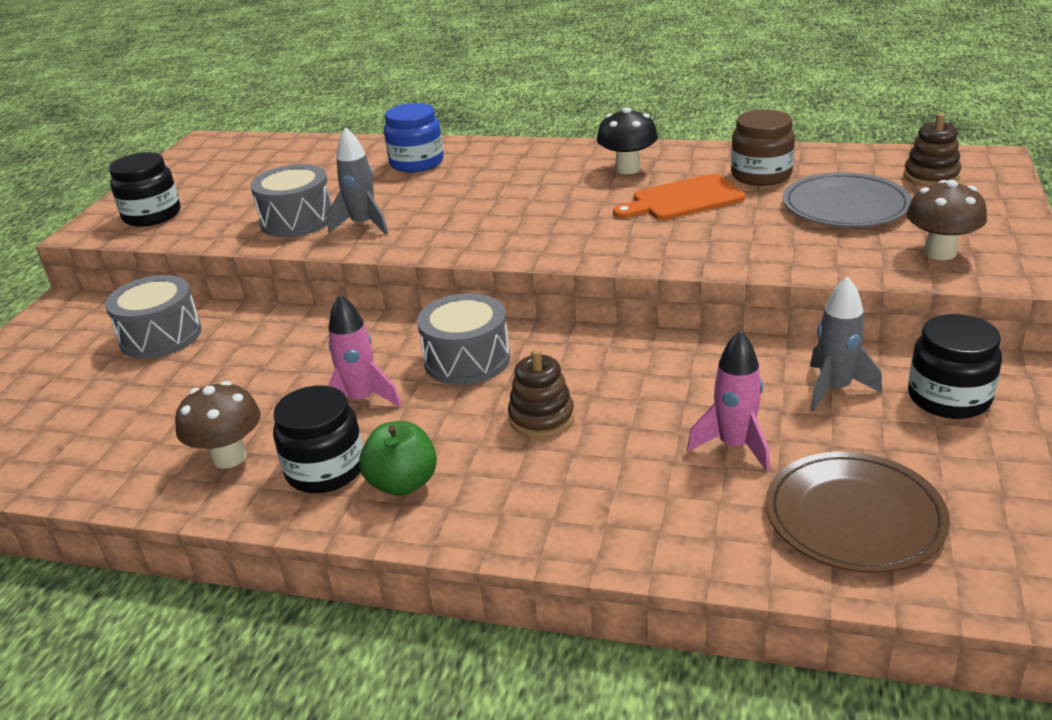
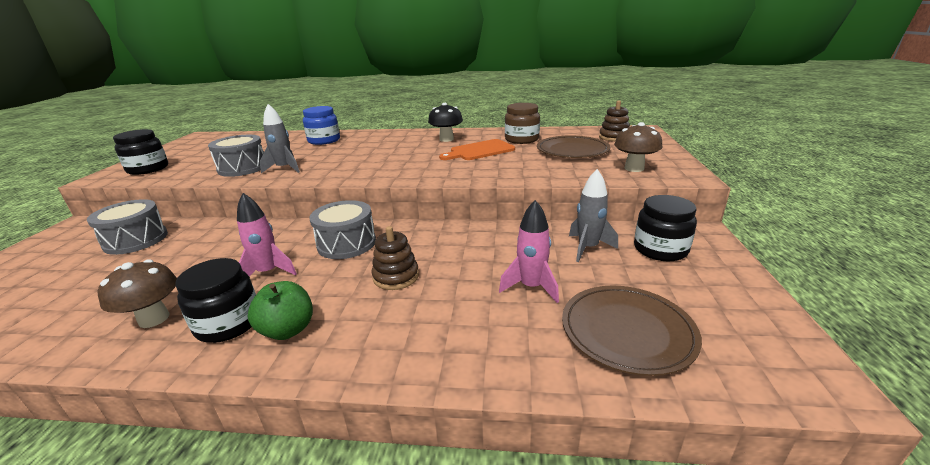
camera: 10 degrees left, 5 degrees down
grey plate [783,172,912,227] -> brown plate [537,135,610,158]

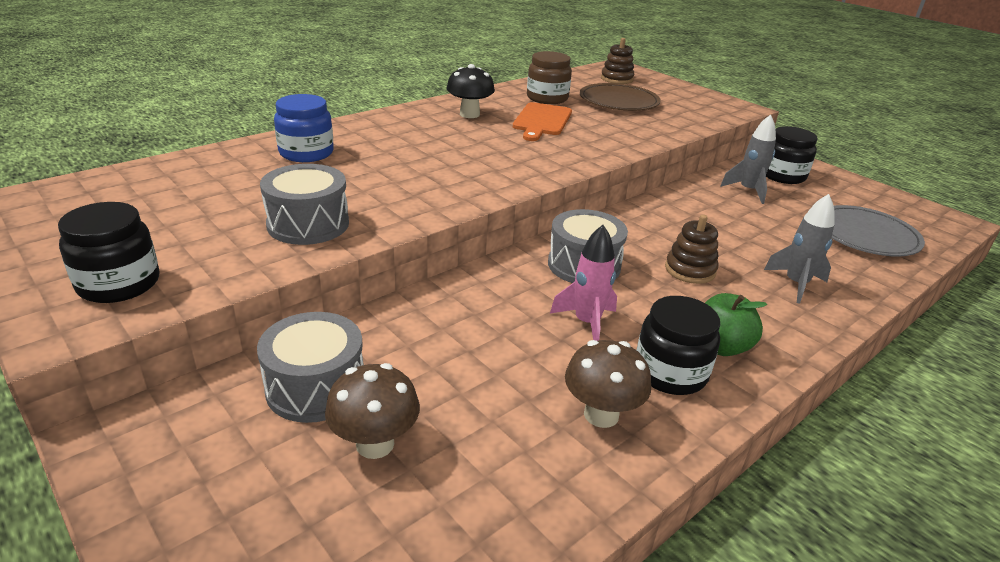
camera: 50 degrees left, 5 degrees up
grey rocket [260,104,300,173] -> grey rocket moved to [764,194,835,304]
pink rocket [499,200,559,303] -> none
brown plate [562,286,702,376] -> grey plate [832,205,925,256]
brown mushroom [614,122,662,172] -> brown mushroom moved to [325,363,420,459]

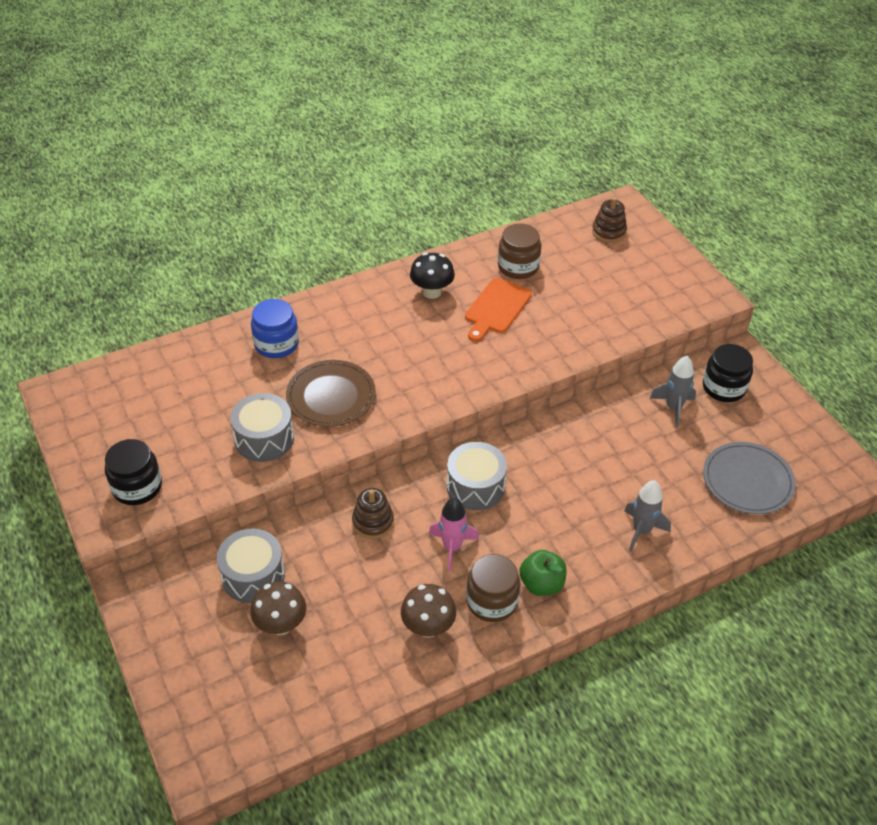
camera: 15 degrees right, 15 degrees up
brown plate [580,83,661,111] -> brown plate moved to [286,360,376,427]
black jar [637,296,721,395] -> brown jar [466,554,520,622]
brown stacking toy [665,215,718,284] -> brown stacking toy moved to [352,488,394,539]

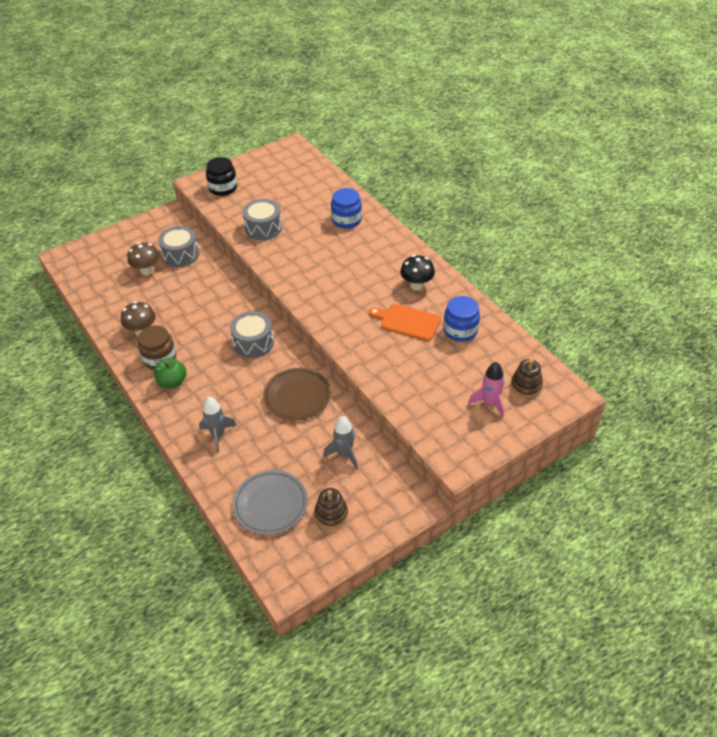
camera: 85 degrees right, 0 degrees up
brown plate [286,360,376,427] -> brown plate moved to [263,368,331,420]
brown stacking toy [352,488,394,539] -> brown stacking toy moved to [314,488,348,529]
pink rocket [429,497,479,572] -> pink rocket moved to [468,362,505,418]
brown jar [498,223,542,279] -> blue jar [443,296,480,342]
black jar [703,344,753,402] -> none

